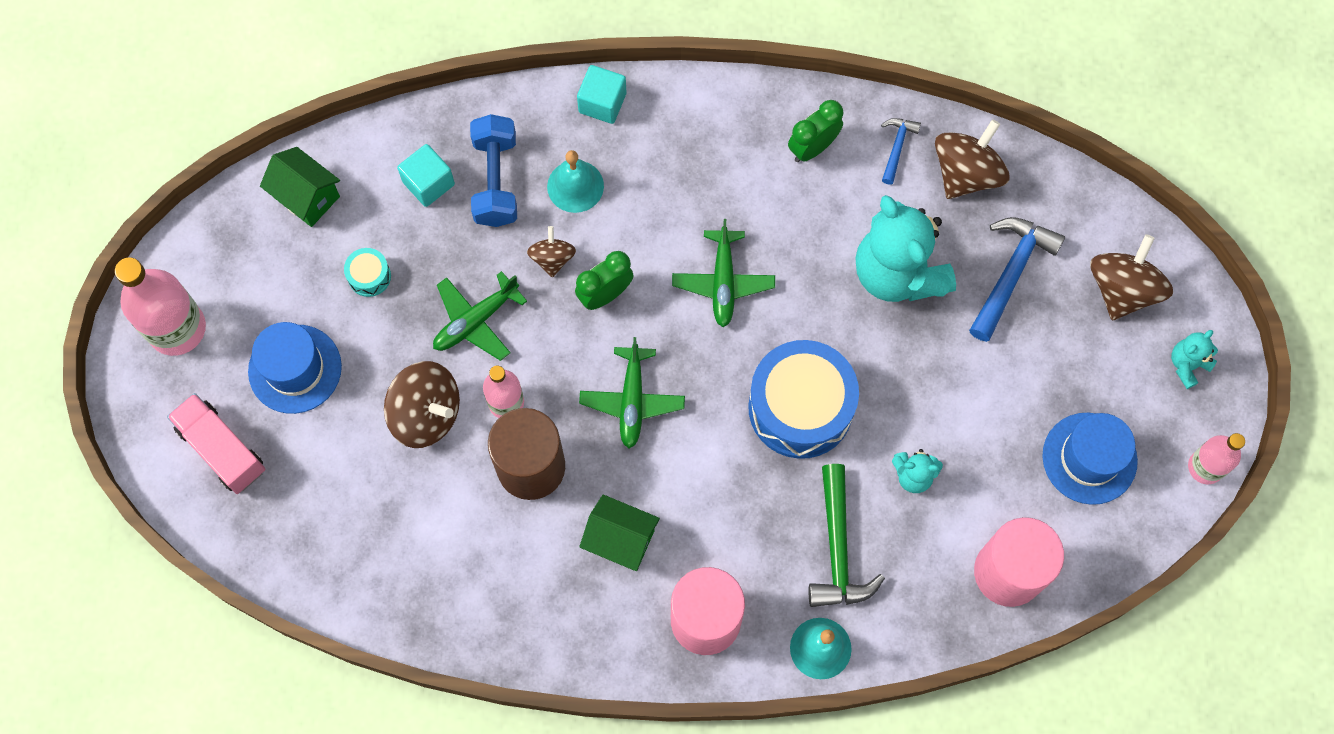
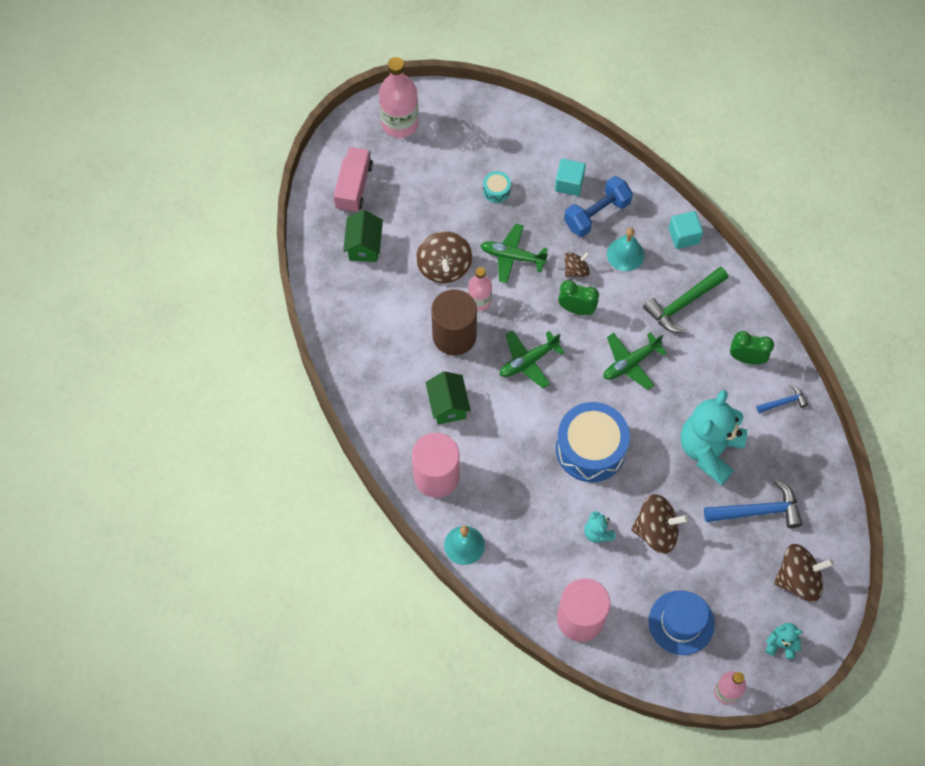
camera: 55 degrees right, 5 degrees down
blue hat [248,322,342,414] -> none
green house [260,147,340,227] -> green house moved to [343,210,383,262]
green hammer [809,464,885,607] -> green hammer moved to [643,267,728,333]
brown spinning top [935,119,1010,199] -> brown spinning top moved to [631,494,689,554]

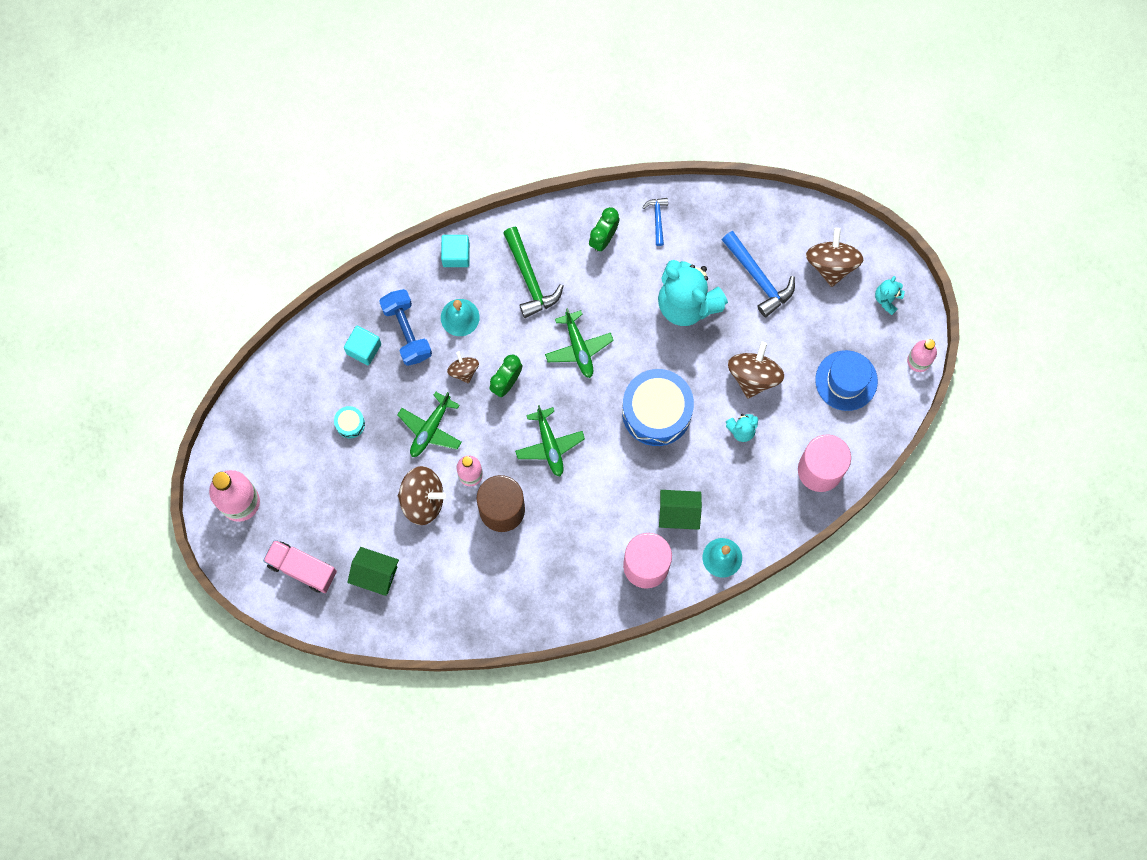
camera: 75 degrees left, 10 degrees up
green house [426,371,471,424] -> green house moved to [659,490,702,530]
blue hammer [704,480,802,528] -> blue hammer turned 135 degrees clockwise [722,231,795,317]

